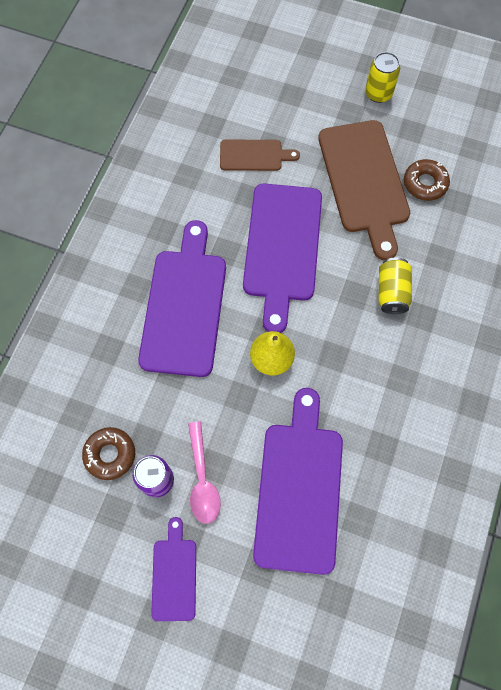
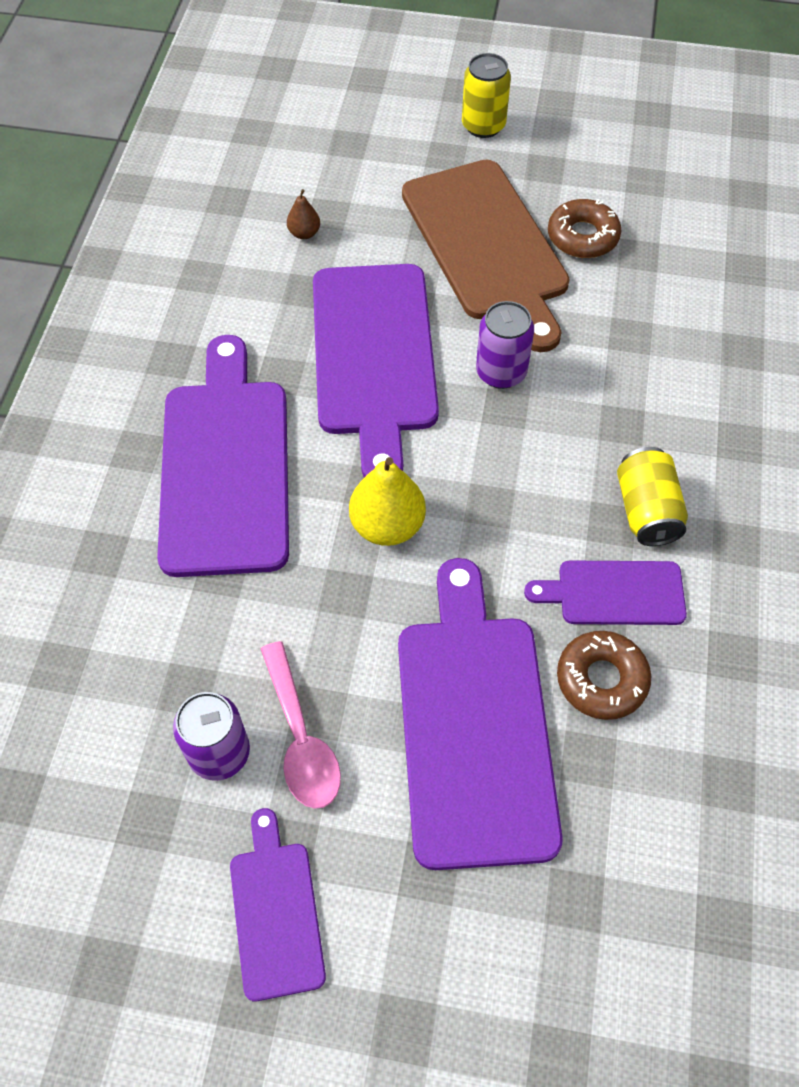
camera: 10 degrees left, 10 degrees down
brown donut [82,427,135,480] -> brown donut moved to [557,631,651,720]
brown cutting board [220,140,300,171] -> brown pear [287,189,320,239]
yellow can [379,258,412,314] -> yellow can moved to [617,447,688,546]
none -> purple can [476,301,534,389]
none -> purple cutting board [524,561,687,625]

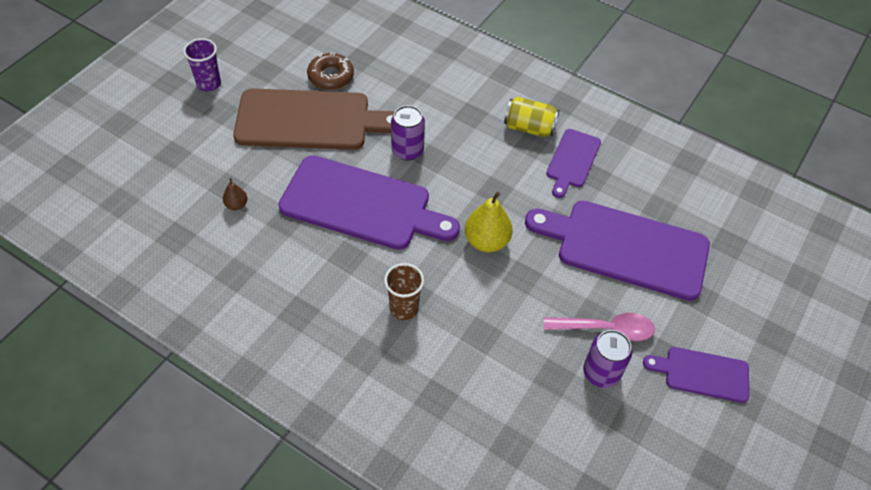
camera: 70 degrees left, 5 degrees down
purple cutting board [157,335,289,577] -> brown cup [384,263,424,320]
yellow can [462,53,511,138] -> purple cup [183,38,221,92]
brown donut [557,631,651,720] -> none

